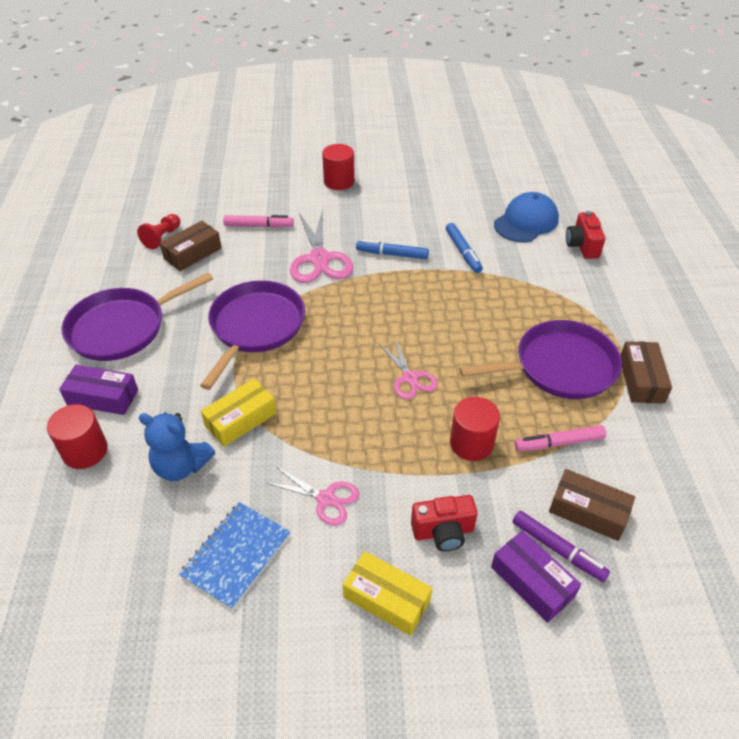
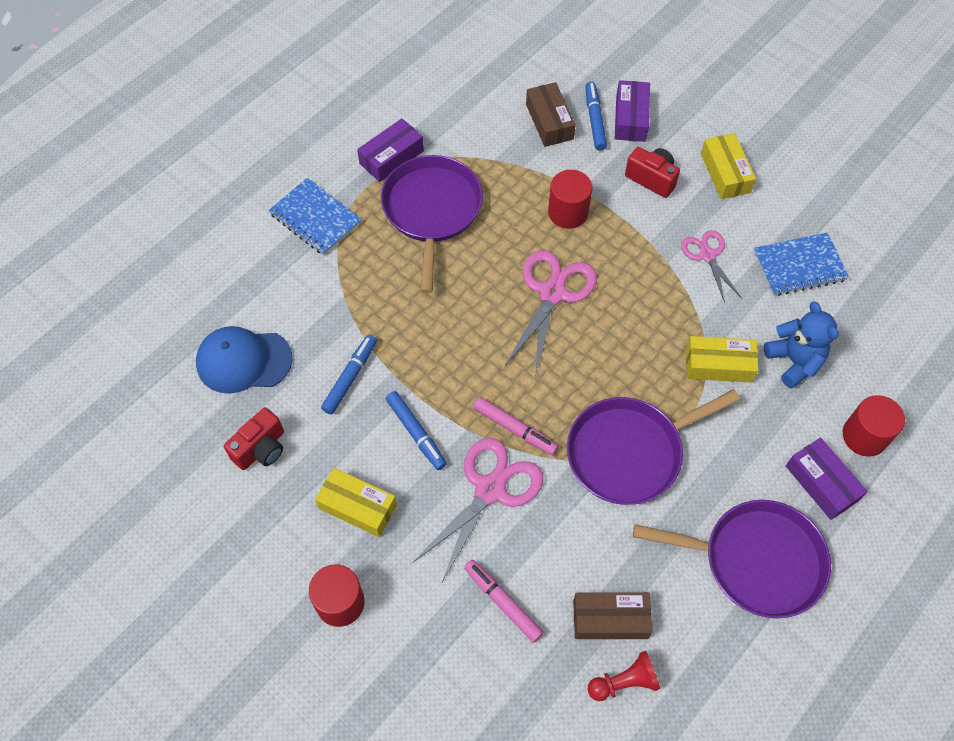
camera: 135 degrees left, 15 degrees up
pink scissors [379,339,438,399] -> pink scissors [505,250,597,377], size x1.66
purple pan [459,320,622,399] -> purple pan turned 60 degrees clockwise [381,155,483,293]
purple marker [512,511,610,582] -> blue marker [585,82,607,151]
pink marker [515,425,606,451] -> pink marker moved to [473,397,558,455]
red camera [566,211,605,259] -> red camera moved to [224,407,284,470]
brown box [621,341,672,404] -> purple box [357,118,424,182]
none -> blue notebook [269,178,362,255]
none -> yellow box [315,468,397,537]

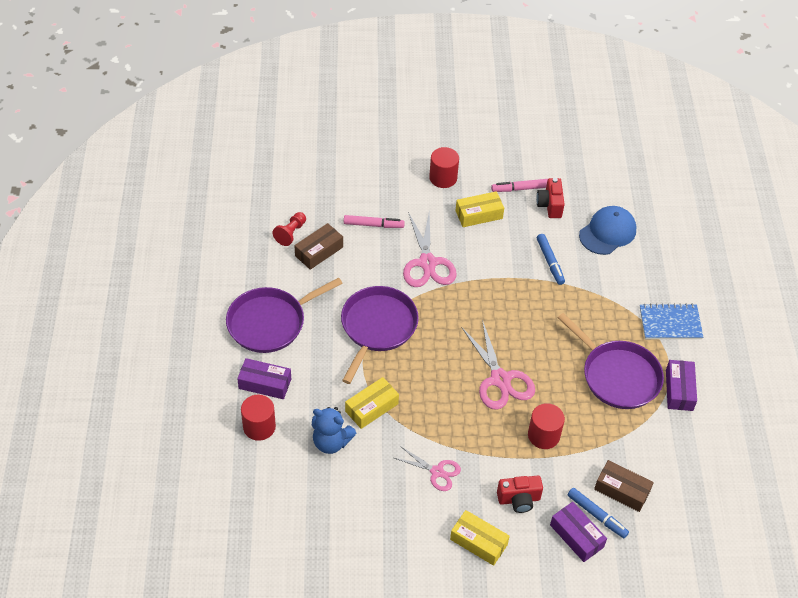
camera: 135 degrees right, 10 degrees down
blue marker [386,391,447,470] -> none
pink marker [473,397,558,455] -> pink marker moved to [491,179,548,192]
blue notebook [753,232,849,296] -> none

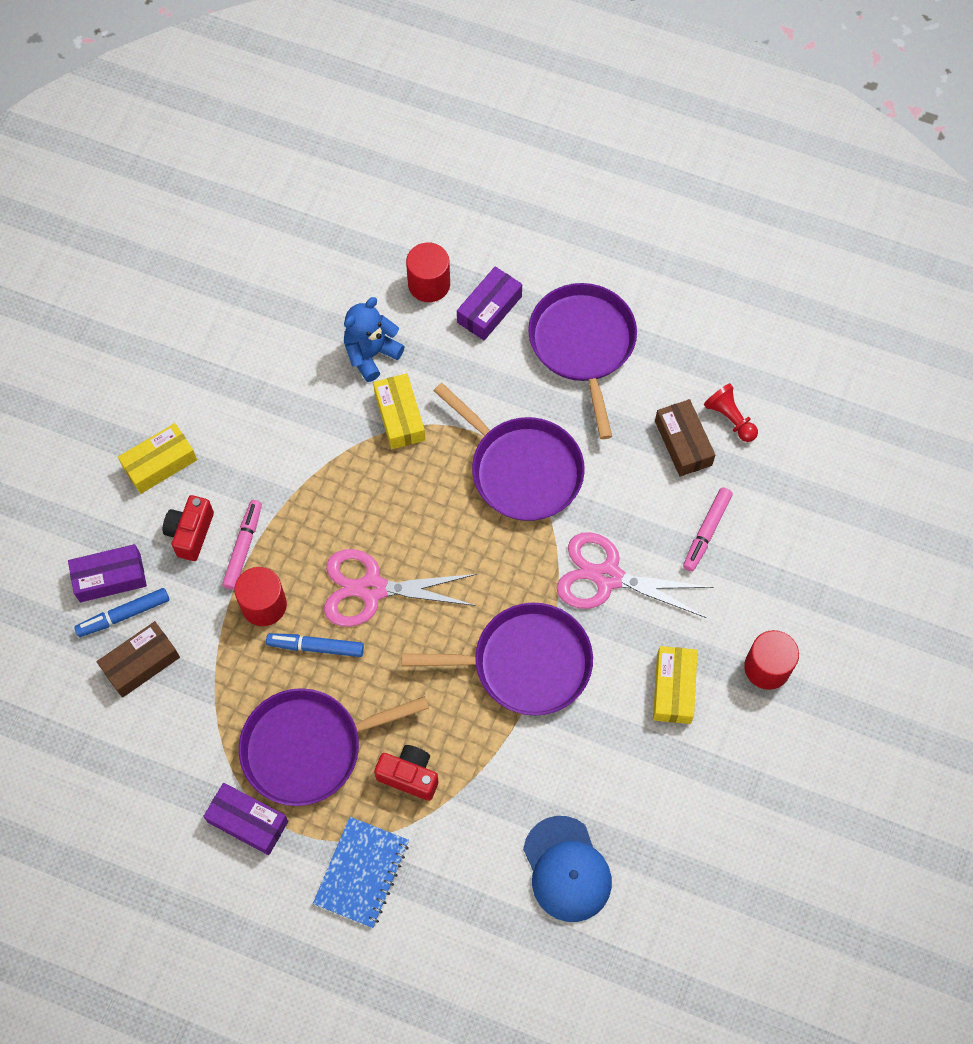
camera: 115 degrees right, 15 degrees up
pink scissors [394,446,461,491] -> none
pink marker [491,179,548,192] -> pink marker moved to [222,500,262,590]
red camera [536,178,565,218] -> red camera moved to [374,745,438,801]
blue marker [537,234,565,285] -> blue marker moved to [266,633,364,657]
none -> purple pan [401,603,593,715]

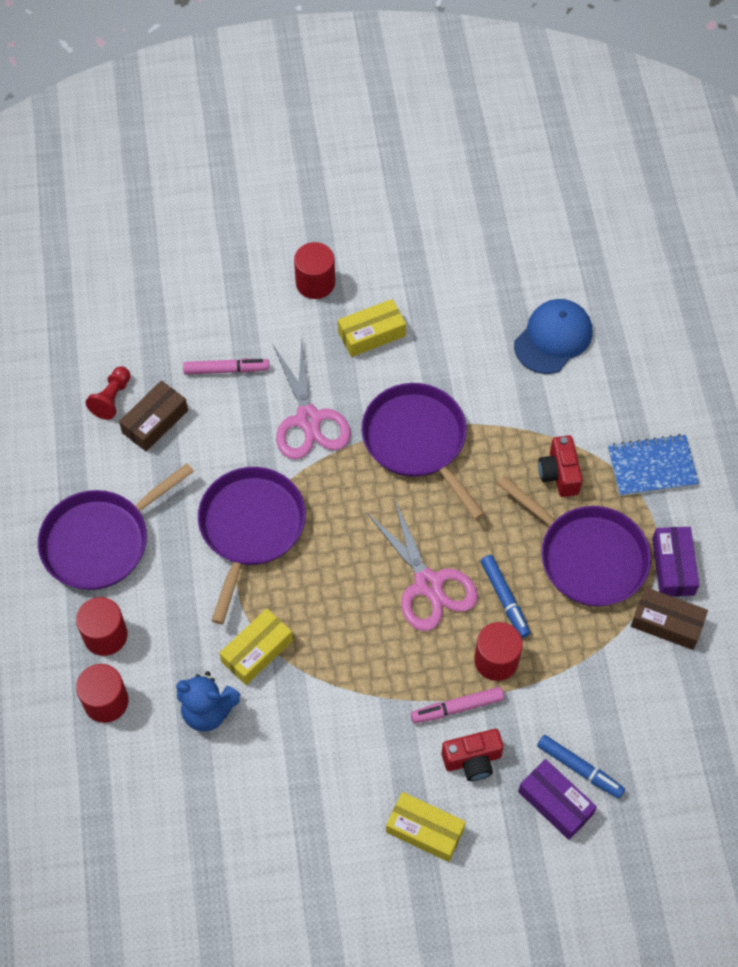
camera: 120 degrees left, 5 degrees down
brown box [97,621,180,698] -> brown box moved to [631,587,708,650]
purple box [457,266,522,340] -> red cylinder [76,597,127,656]

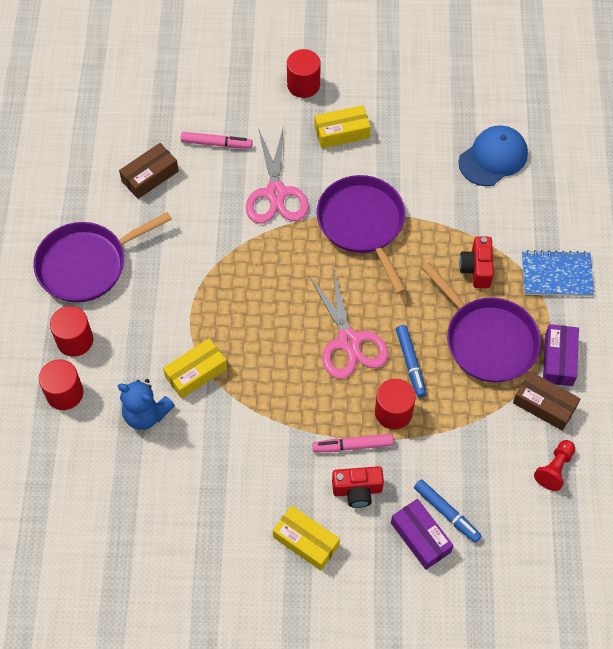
camera: 10 degrees right, 0 degrees up
red pawn [85,366,130,420] -> red pawn moved to [534,440,575,491]
purple pan [198,467,306,624] -> none

